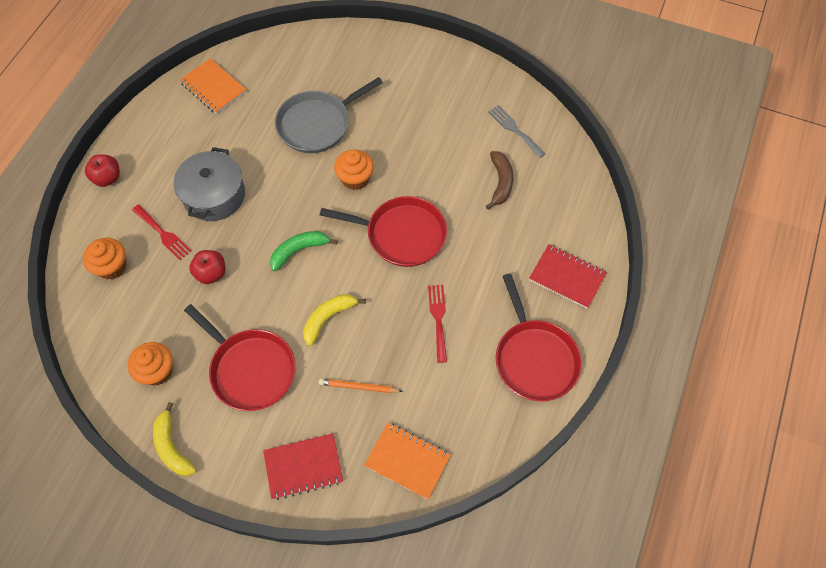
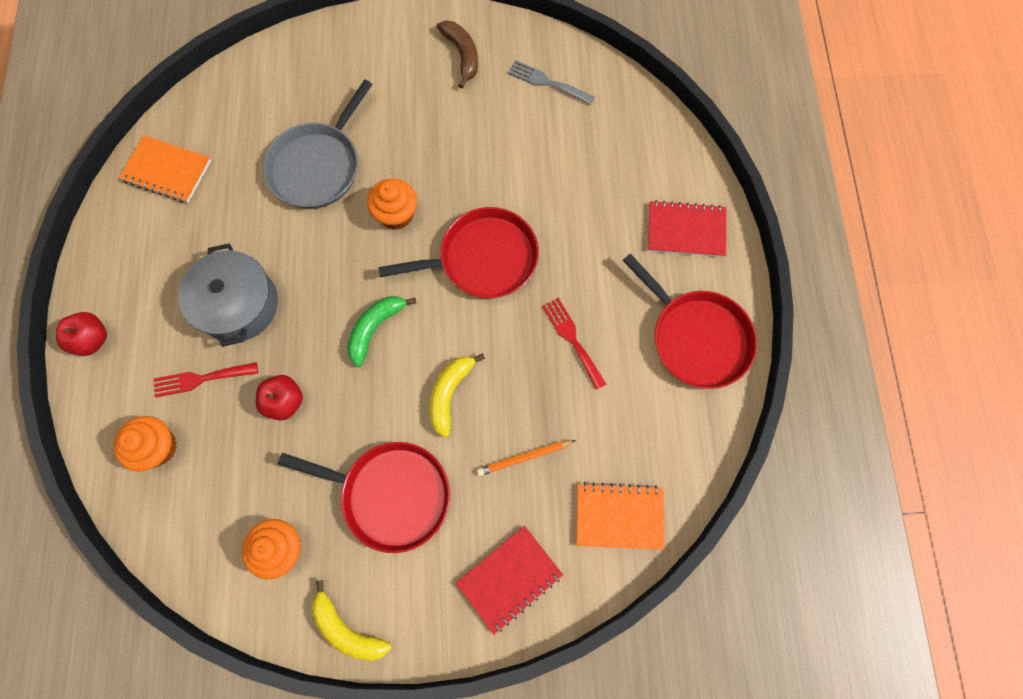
camera: 25 degrees left, 10 degrees up
red fork [132,205,192,260] -> red fork turned 150 degrees clockwise [153,362,258,398]
brown banana [486,151,514,210] -> brown banana moved to [437,21,478,89]

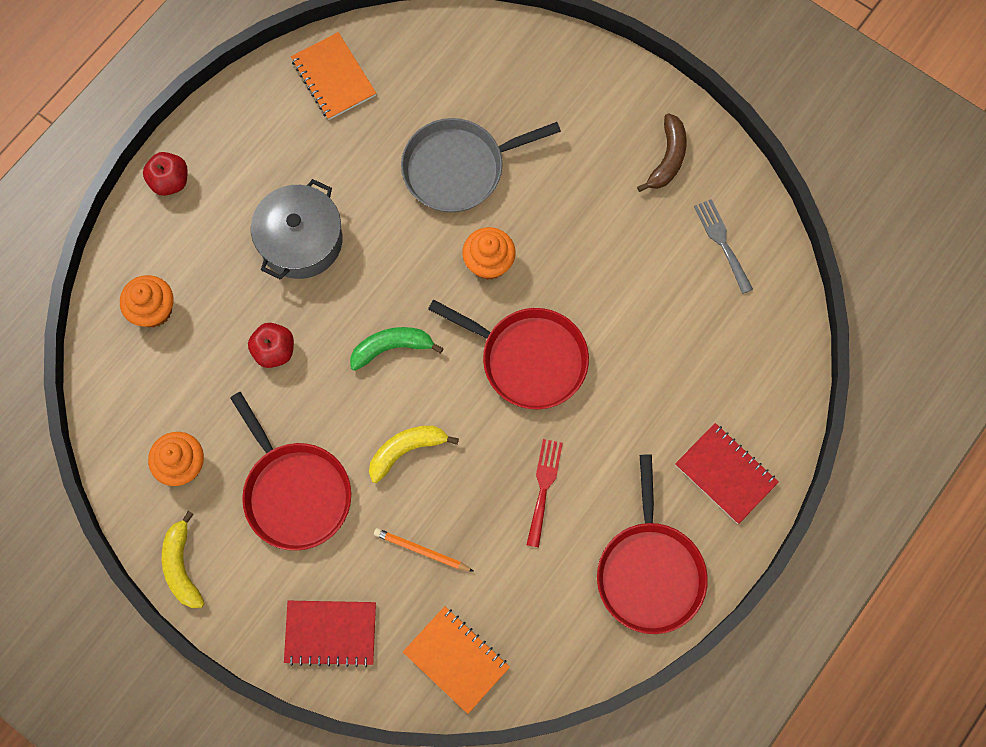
camera: 40 degrees right, 0 degrees up
red fork [153,362,258,398] -> none

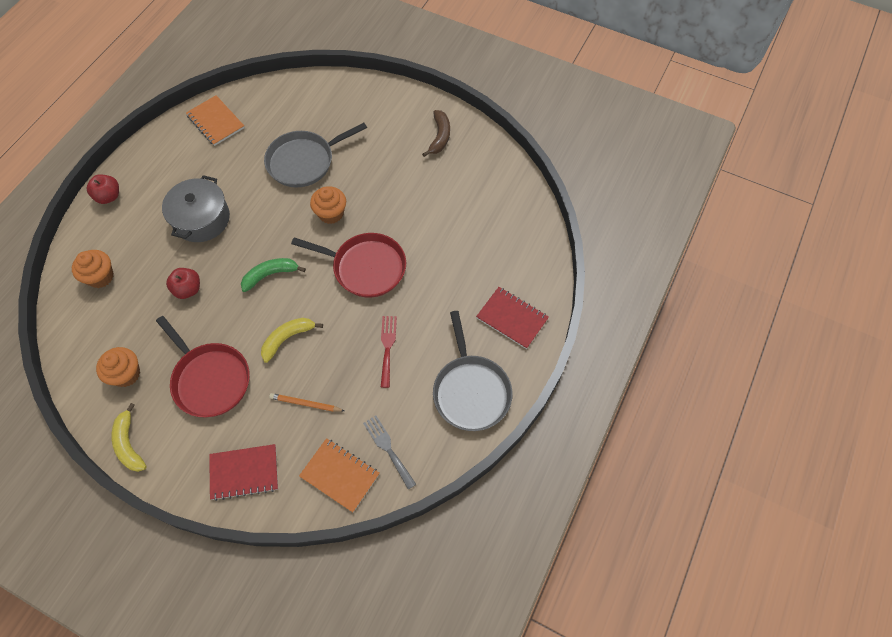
camera: 10 degrees left, 10 degrees down
red pan [597,454,708,634] -> grey pan [433,311,513,431]
grey fork [694,199,753,294] -> grey fork moved to [363,415,416,490]

